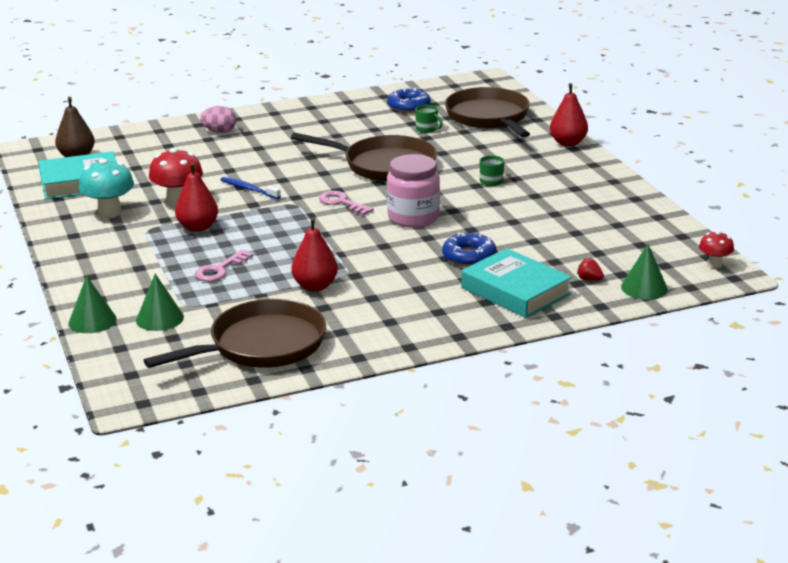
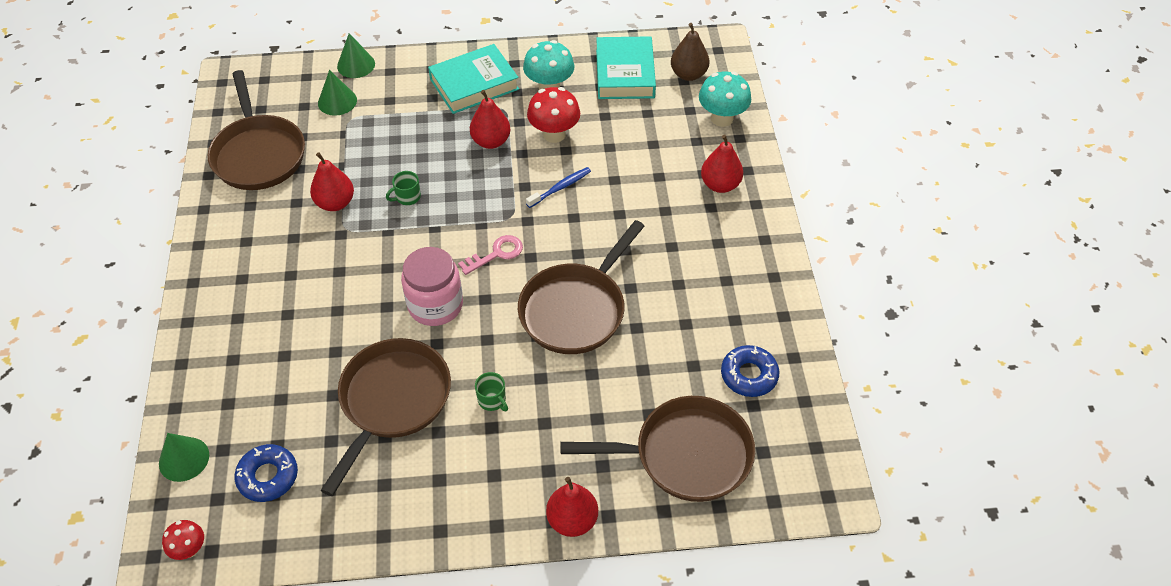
camera: 105 degrees right, 25 degrees up
pink key [195,250,253,282] -> none
pink egg [200,106,237,133] -> red pear [701,135,743,193]
green mug [415,105,443,133] -> green mug moved to [386,171,421,205]
blue donut [442,233,496,267] -> blue donut moved to [234,444,298,502]
turquoise book [461,248,572,318] -> turquoise book moved to [428,44,519,114]
red strawberry [577,258,604,281] -> none
none -> brown pan [320,338,451,496]
none -> turquoise mushroom [699,71,751,127]

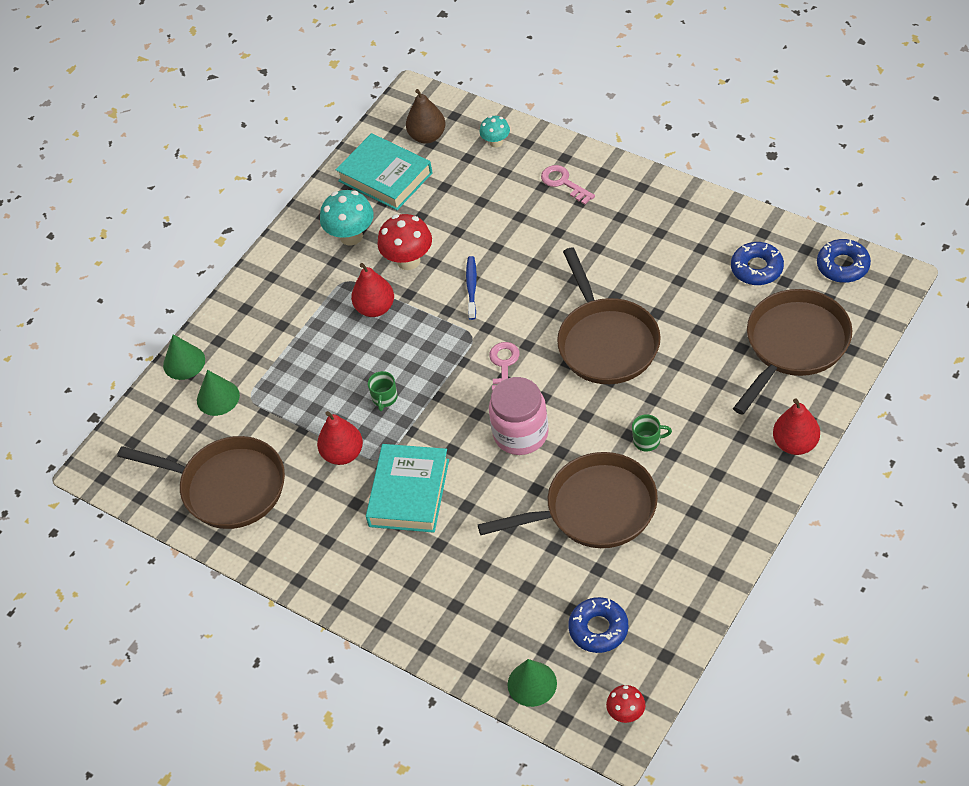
camera: 45 degrees left, 0 degrees up
brown pan [320,338,451,496] -> brown pan turned 105 degrees clockwise [478,452,658,548]
turquoise book [428,44,519,114] -> turquoise book moved to [366,444,449,533]
turquoise mushroom [699,71,751,127] -> turquoise mushroom [480,116,510,147], size x0.58
red pear [701,135,743,193] -> pink key [541,165,595,205]
none -> blue donut [817,239,871,283]

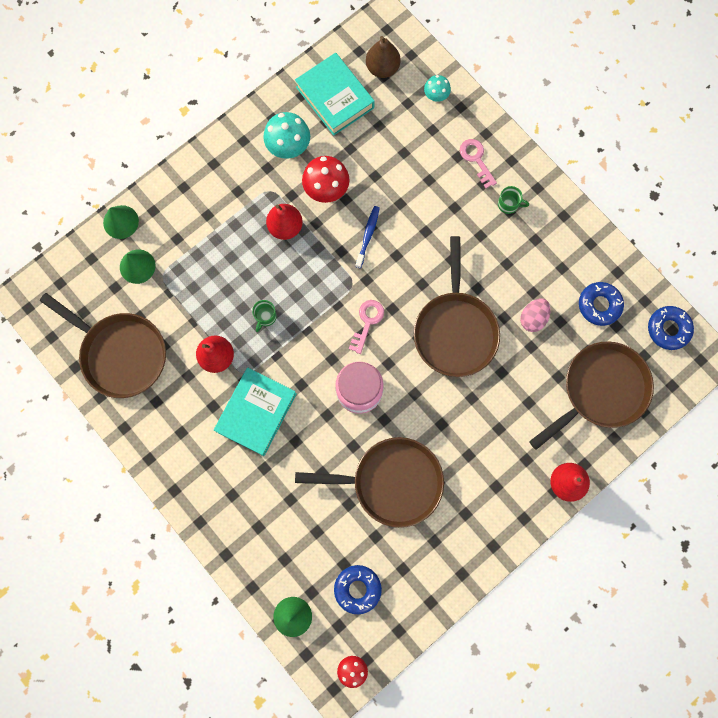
camera: 10 degrees right, 25 degrees up
green mug [632,414,672,452] -> green mug moved to [498,186,529,214]
none -> pink egg [520,298,550,332]

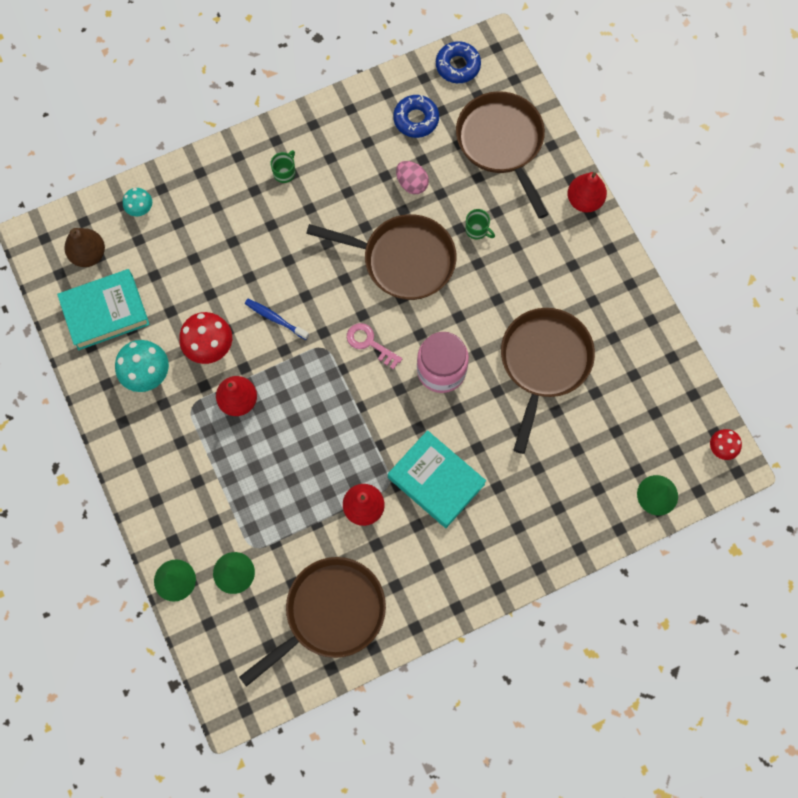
camera: 75 degrees left, 5 degrees down
green mug [252,300,277,332] -> green mug moved to [465,209,495,239]
blue donut [334,565,382,615] -> none
pink key [460,139,497,189] -> none

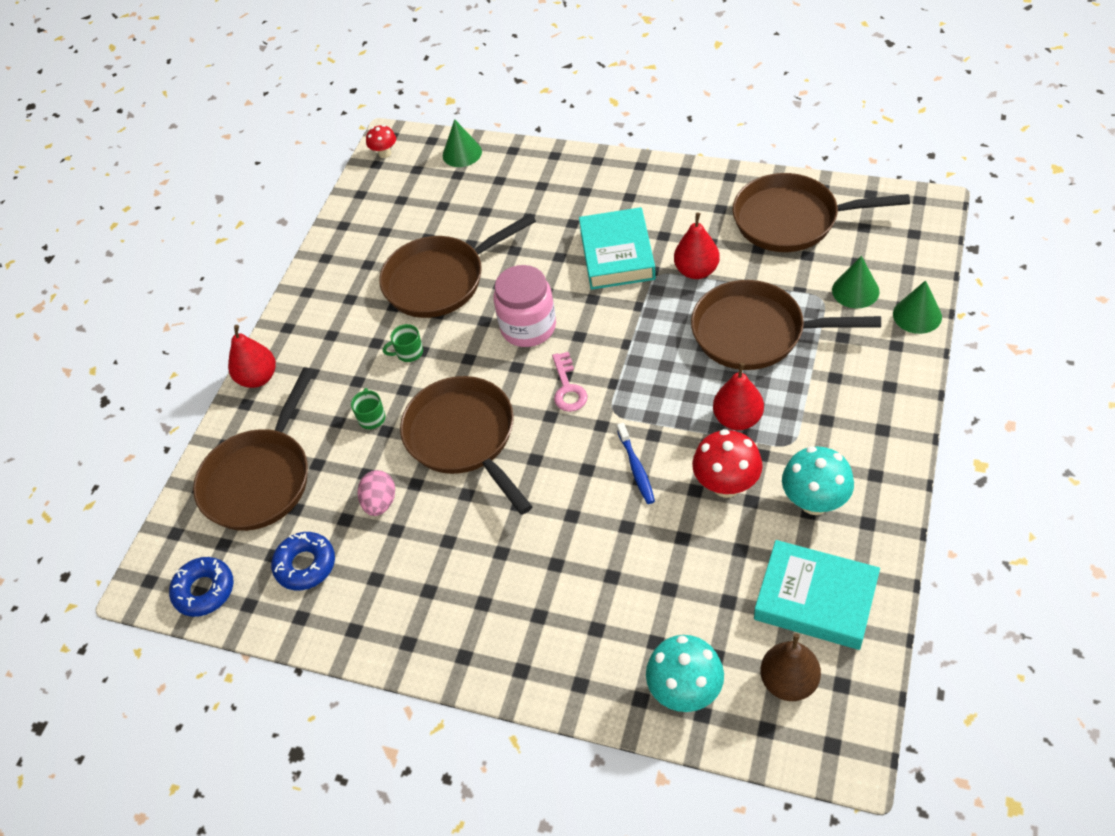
camera: 130 degrees left, 20 degrees down
turquoise mushroom [123,188,152,216] -> turquoise mushroom [646,635,724,712], size x1.71
green mug [270,150,295,183] -> green mug moved to [383,324,423,362]
none -> brown pan [691,280,881,370]

